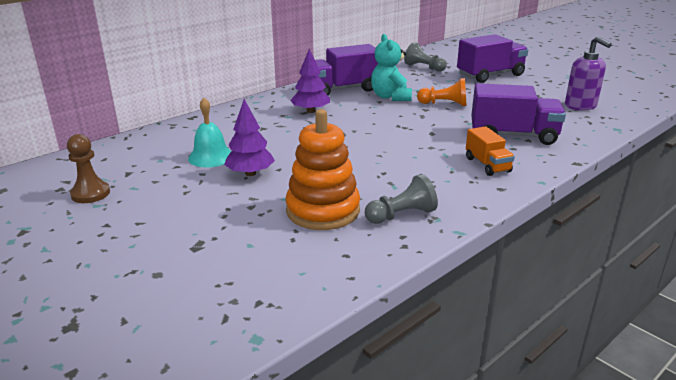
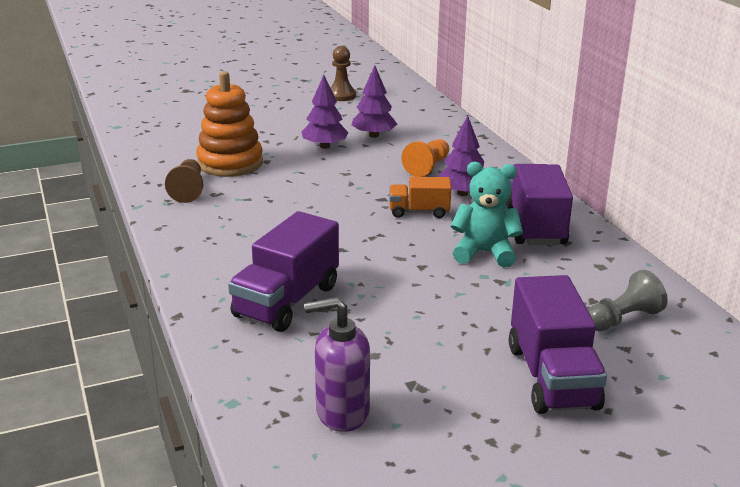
camera: 110 degrees right, 0 degrees up
turquoise bell [188,98,232,167] -> purple tree [352,66,397,138]
grey pawn [365,174,438,224] -> brown pawn [165,159,203,203]
orange pawn [417,78,467,106] -> orange pawn moved to [402,139,449,177]
orange truck [466,126,515,176] -> orange truck moved to [389,177,451,218]

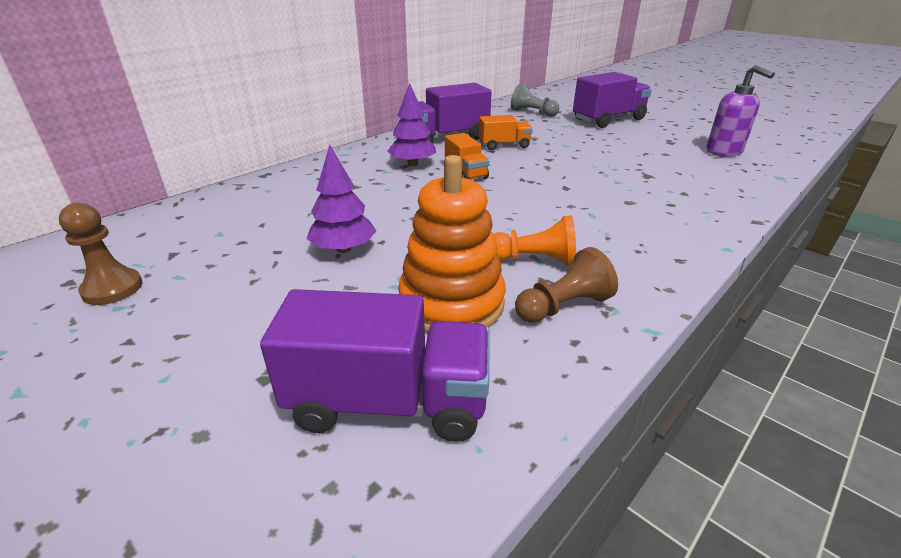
camera: 115 degrees left, 5 degrees up
purple truck [228,211,339,332] -> purple truck moved to [260,289,490,442]
purple tree [352,66,397,138] -> none
orange pawn [402,139,449,177] -> orange pawn moved to [494,215,576,266]
turquoise teddy bear [451,162,523,267] -> orange truck [479,115,533,150]

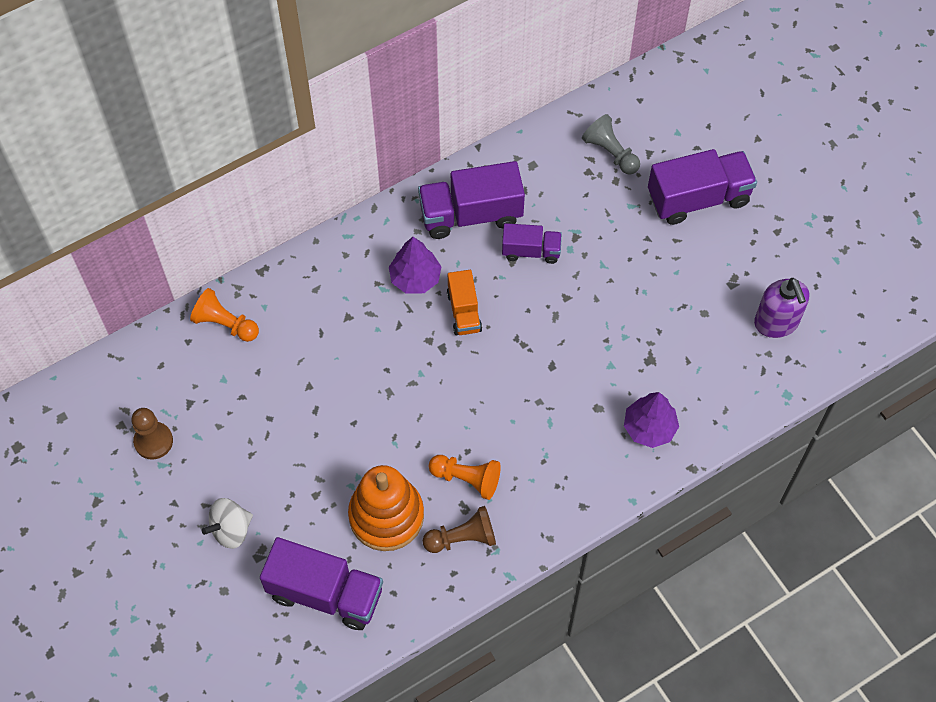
camera: 15 degrees right, 30 degrees up
purple tree [307,144,376,253] -> purple tree moved to [624,392,679,448]
orange truck [479,115,533,150] -> purple truck [502,223,562,264]
none -> orange pawn [190,288,259,342]
none -> white spinning top [202,498,253,549]

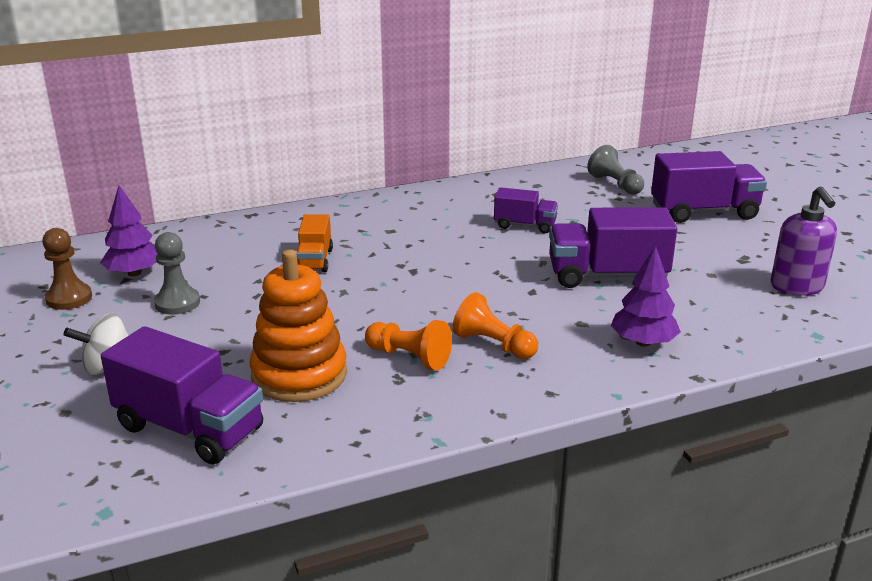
camera: 10 degrees right, 35 degrees down
orange pawn [190,288,259,342] -> orange pawn moved to [453,292,538,359]
purple tree [389,237,441,293] -> purple tree moved to [100,185,158,276]
purple truck [418,161,525,239] -> purple truck moved to [549,207,677,288]
brown pawn [423,506,496,553] -> none
orange truck [447,270,482,335] -> orange truck moved to [297,214,333,272]
none -> grey pawn [154,232,200,315]

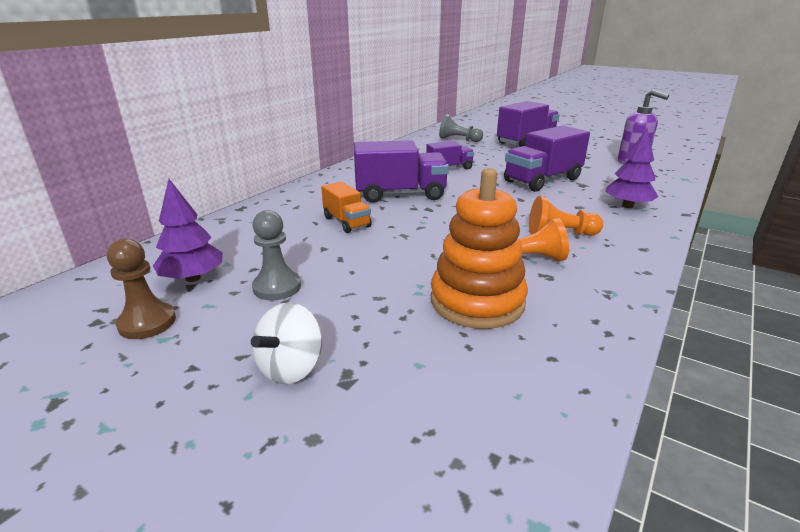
camera: 35 degrees left, 0 degrees up
purple truck [101,326,263,464] -> purple truck moved to [354,140,449,203]

